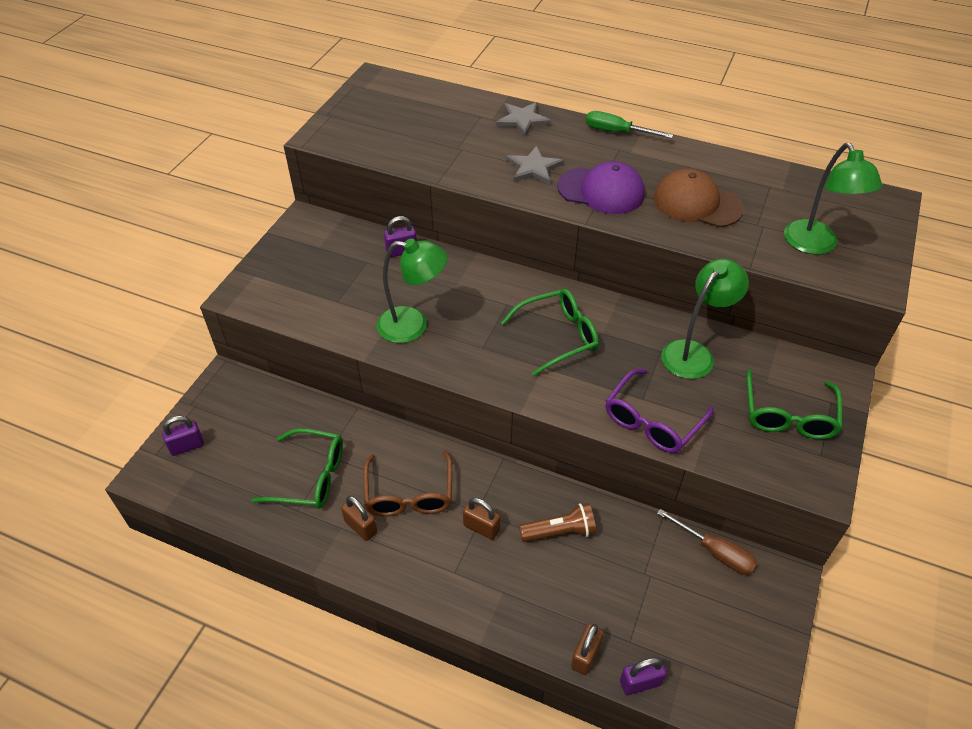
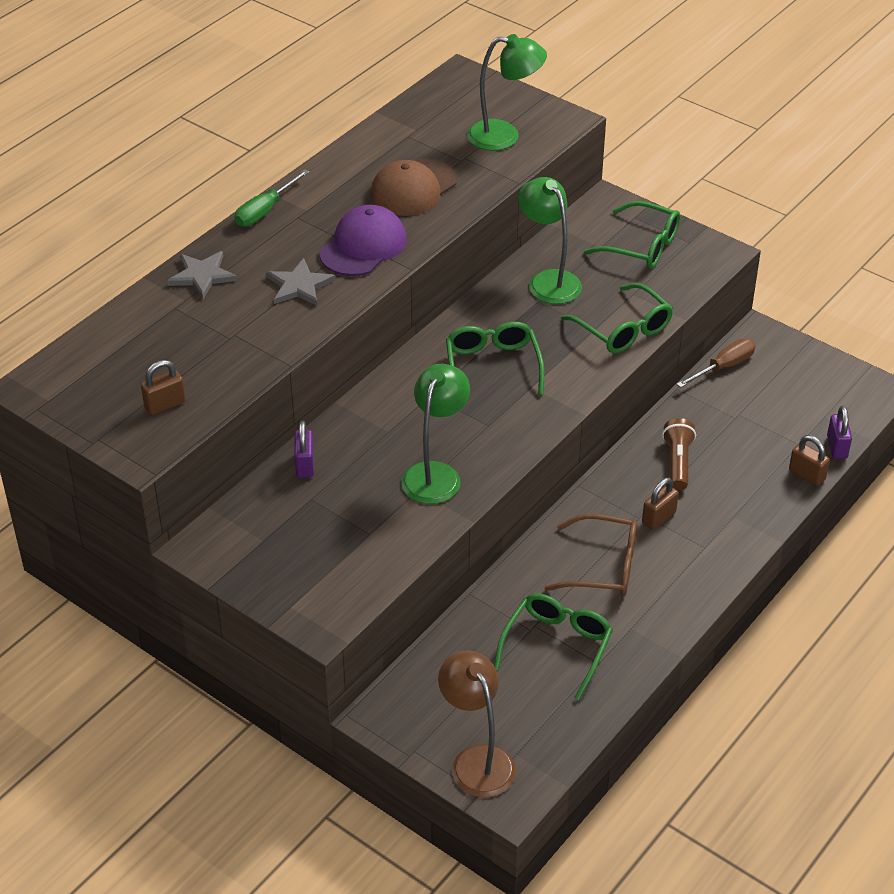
camera: 75 degrees left, 5 degrees down
purple padlock [162,416,204,456] -> brown lamp [438,651,516,798]
brown padlock [341,496,377,541] -> brown padlock moved to [141,360,186,415]
purple glasses [606,369,714,453] -> green glasses [561,283,673,353]

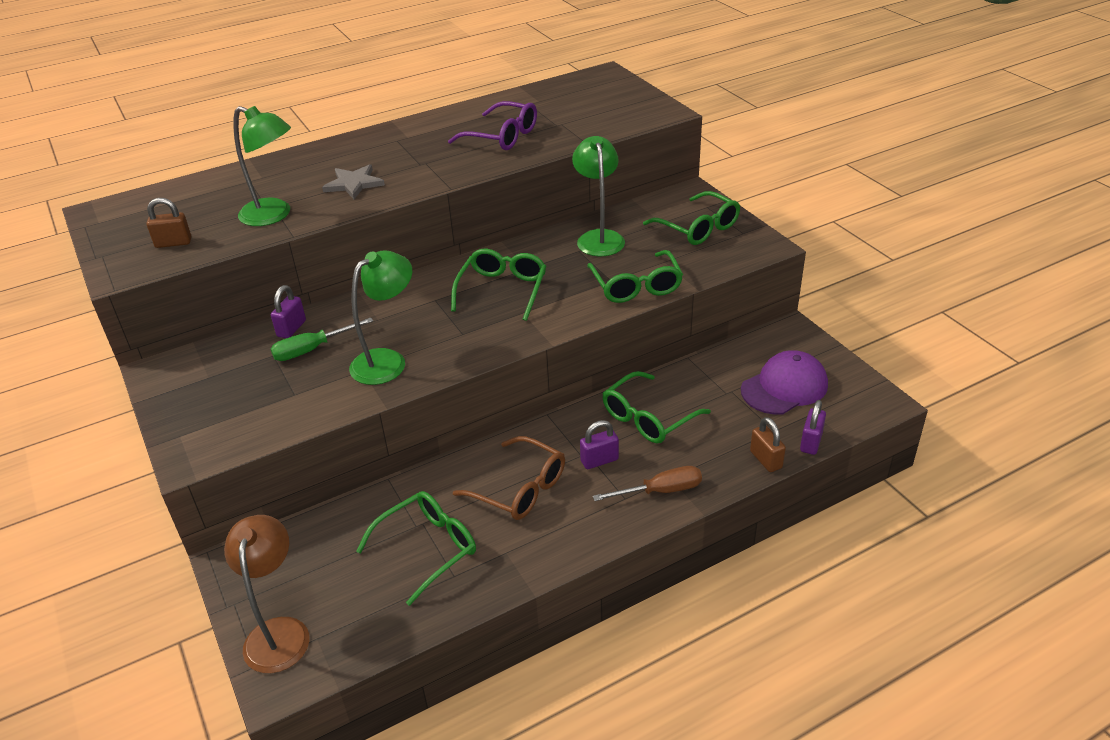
camera: 25 degrees right, 5 degrees down
grey star [167,251,237,299] -> none
green screwdriver [235,169,309,227] -> green screwdriver moved to [271,318,373,361]
purple cap [319,205,407,276] -> purple cap moved to [741,350,828,414]
brown cap [370,159,457,216] -> purple glasses [448,101,537,150]
green lamp [467,34,547,151] -> green lamp moved to [233,106,291,226]
brown padlock [642,478,679,530] -> purple padlock [580,420,619,469]
brown flashlight [662,418,696,490] -> green glasses [602,371,711,443]
brown screwdriver [677,338,756,388] -> brown screwdriver moved to [593,466,702,501]

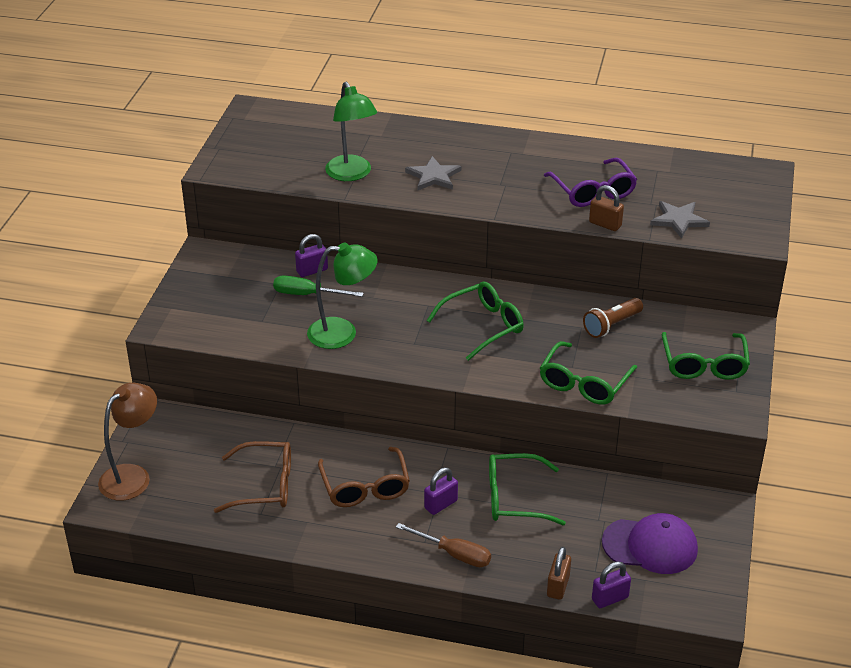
camera: 40 degrees right, 0 degrees up
brown padlock [146,198,192,248] -> brown padlock moved to [589,185,624,231]
green glasses [356,491,476,606] -> brown glasses [214,441,291,513]
green lamp [572,136,625,256] -> brown flashlight [583,298,643,338]
purple padlock [580,420,619,469] -> purple padlock turned 60 degrees counterclockwise [424,468,458,515]
none -> grey star [650,201,710,239]

